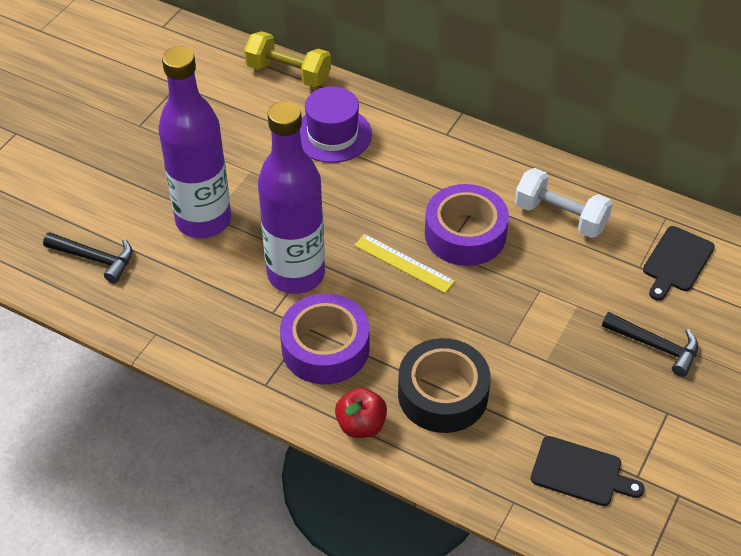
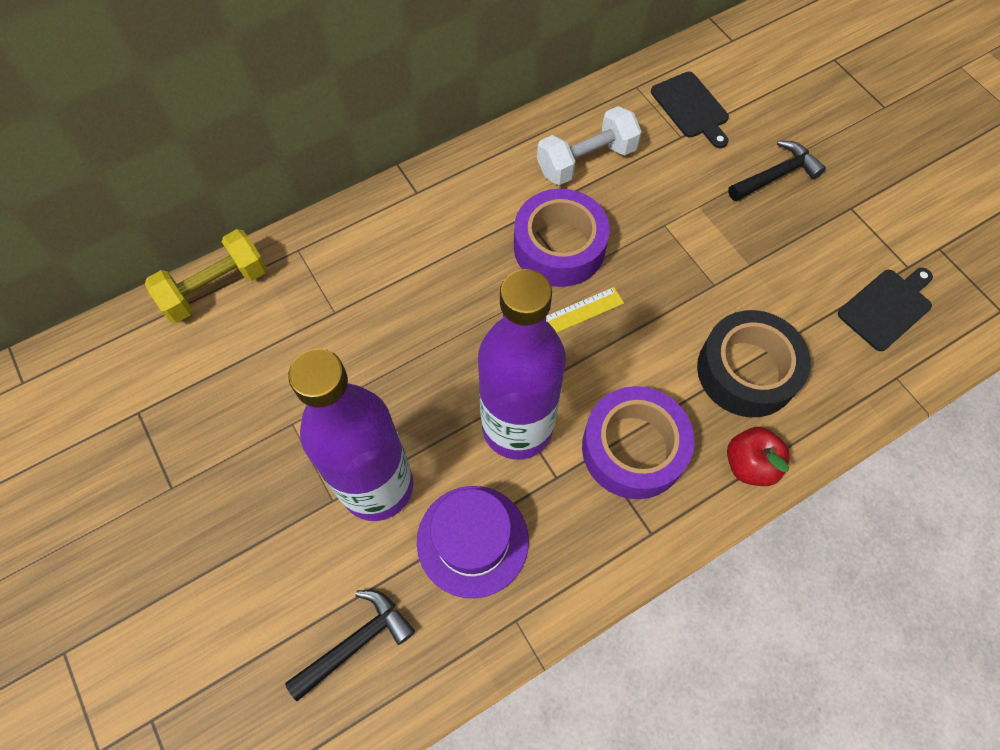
camera: 60 degrees left, 15 degrees up
purple hat [300,86,372,163] -> purple hat moved to [417,486,529,598]

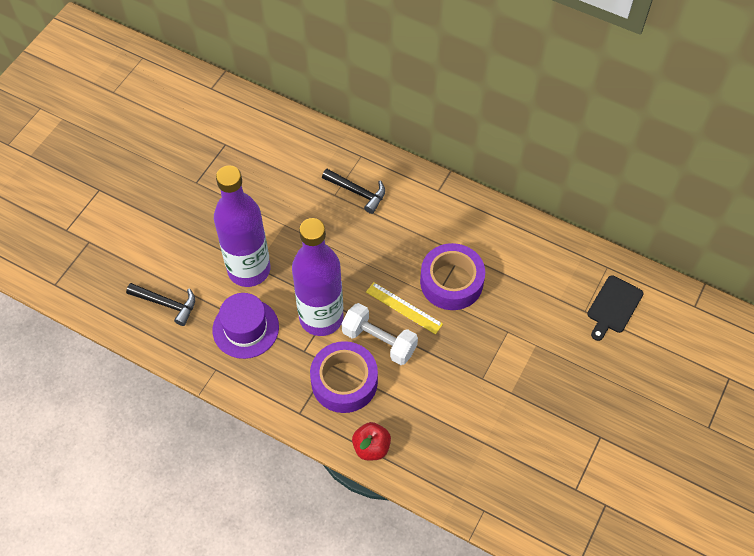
camera: 60 degrees right, 5 degrees down
yellow dumbbell [145,229,267,323] -> none
white dumbbell [537,106,642,185] -> white dumbbell moved to [341,303,418,365]
black tape [697,310,811,417] -> none
black hammer [728,140,826,201] -> black hammer moved to [322,169,385,214]
black cutting board [838,268,933,351] -> none

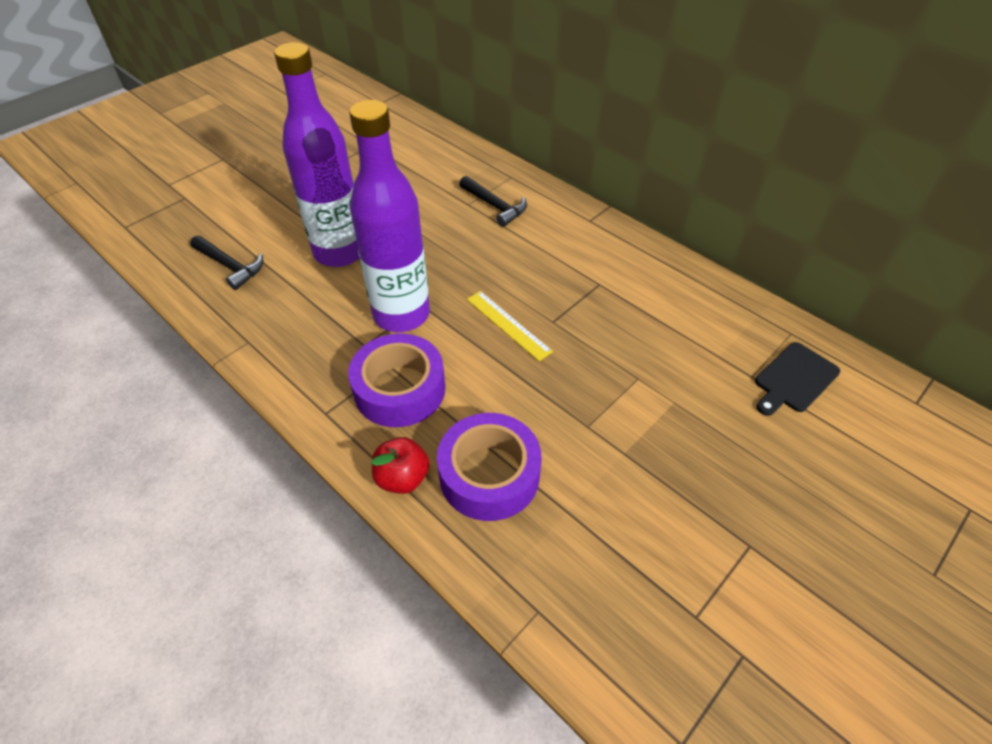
camera: 15 degrees right, 10 degrees down
purple hat [212,293,279,359] -> none
white dumbbell [341,303,418,365] -> none
purple tape [420,243,485,310] -> purple tape moved to [437,413,542,521]

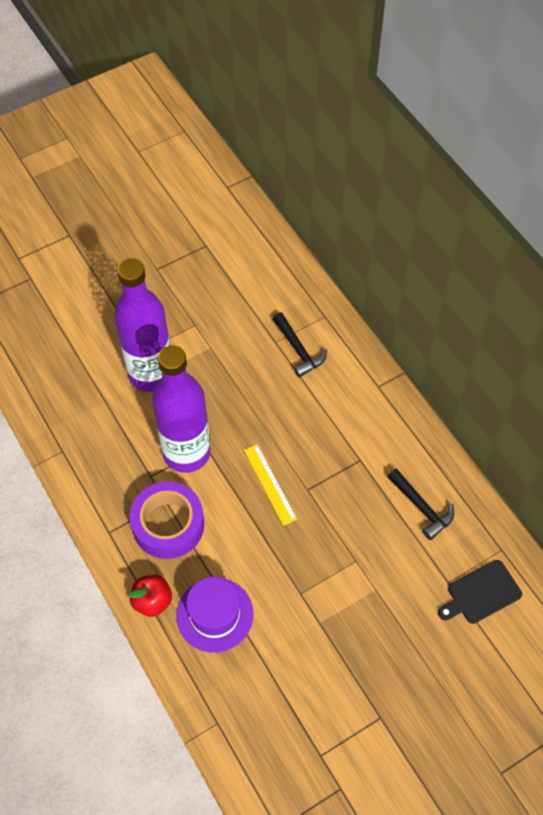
camera: 15 degrees right, 10 degrees up
black hammer [190,236,263,290] -> black hammer moved to [387,468,454,540]
purple tape [437,413,542,521] -> purple hat [176,577,253,653]

